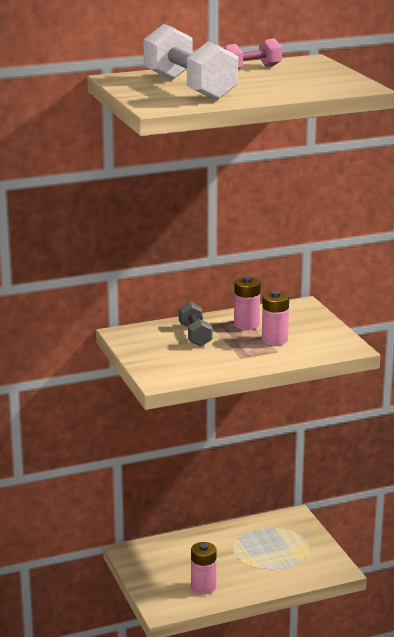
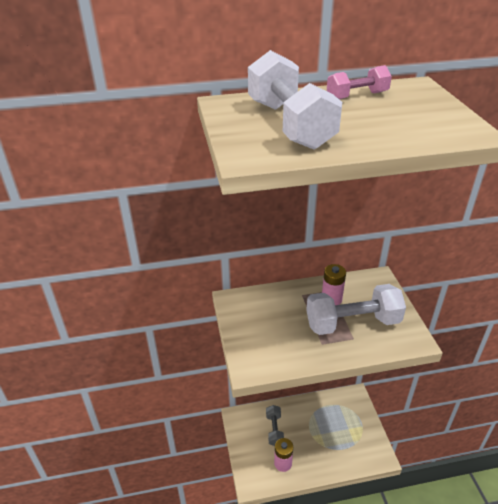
camera: 10 degrees right, 15 degrees up
grey dumbbell [179,302,212,346] -> grey dumbbell moved to [266,405,284,446]
pink battery [262,291,289,346] -> white dumbbell [306,284,406,335]

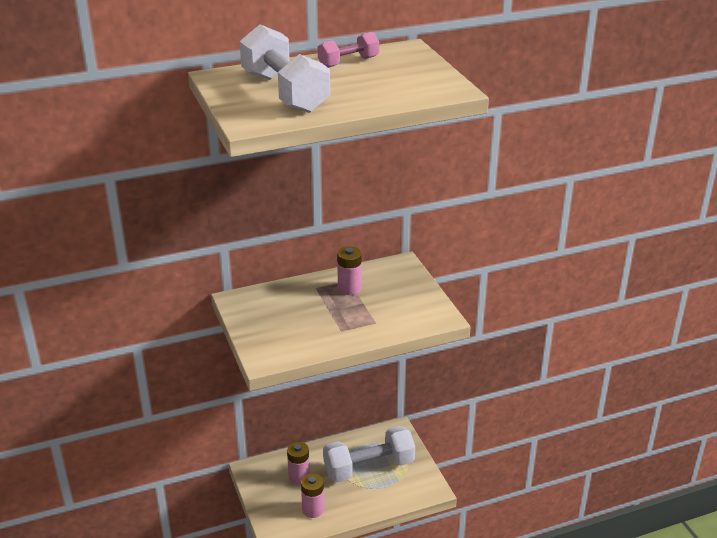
camera: 10 degrees left, 5 degrees down
grey dumbbell [266,405,284,446] -> pink battery [287,442,310,485]
white dumbbell [306,284,406,335] -> white dumbbell moved to [323,426,415,482]

